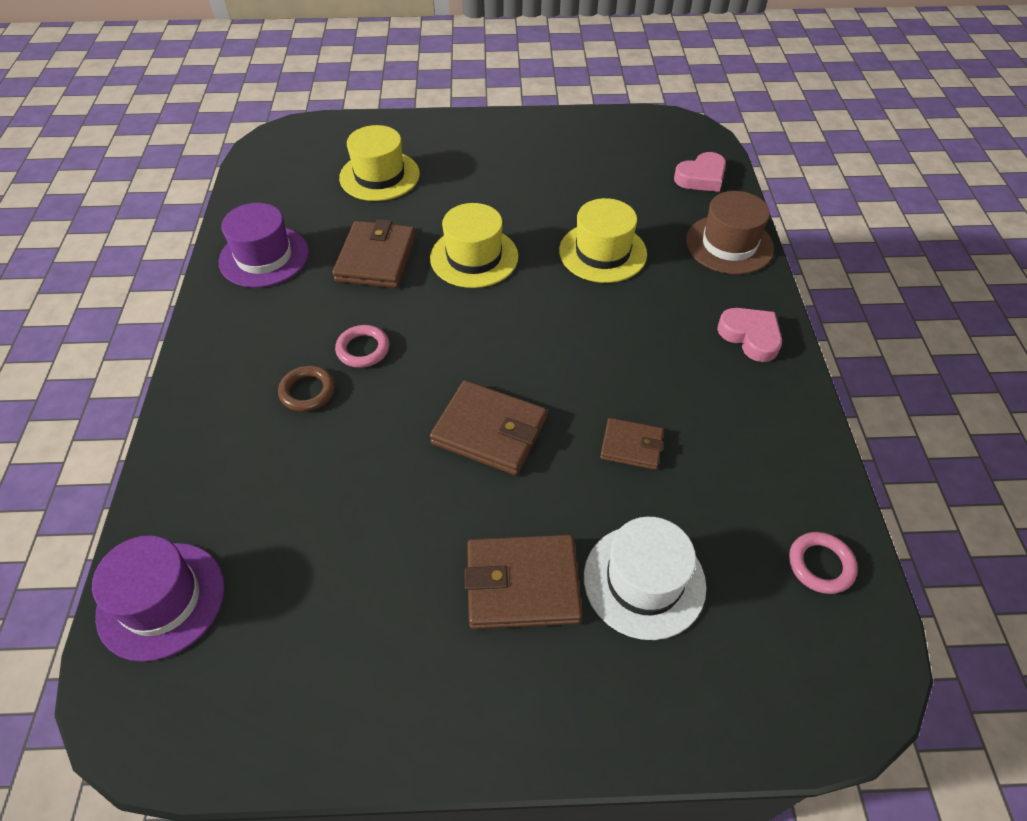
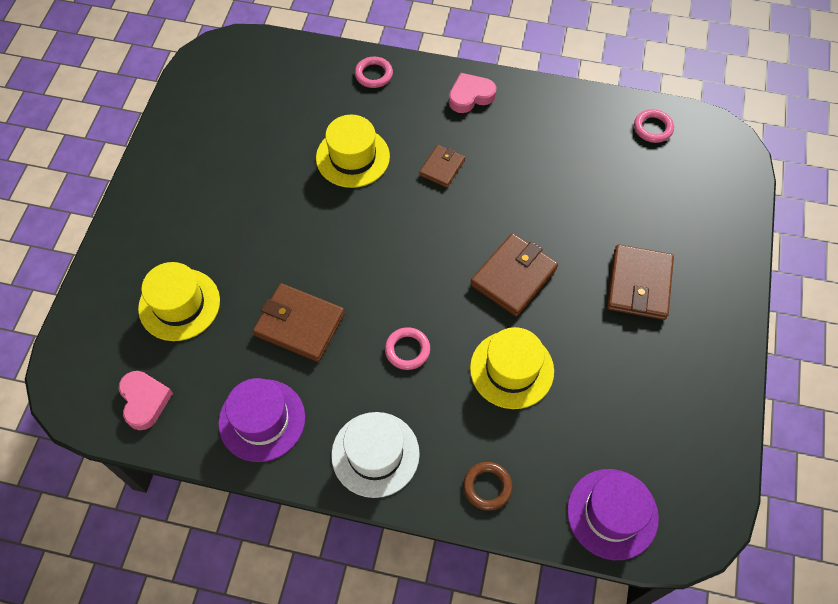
camera: 75 degrees left, 10 degrees up
brown ring [278,365,335,412] -> brown ring moved to [463,462,513,511]
yellow hat [430,203,518,288] -> yellow hat moved to [470,327,554,409]
white hat [584,517,706,640] -> white hat moved to [331,412,420,498]
brown wallet [600,418,664,470] -> brown wallet moved to [419,145,465,188]
pink heart [674,152,726,192] -> pink heart moved to [119,371,173,430]
brown hat [686,191,774,274] -> pink ring [355,57,393,88]

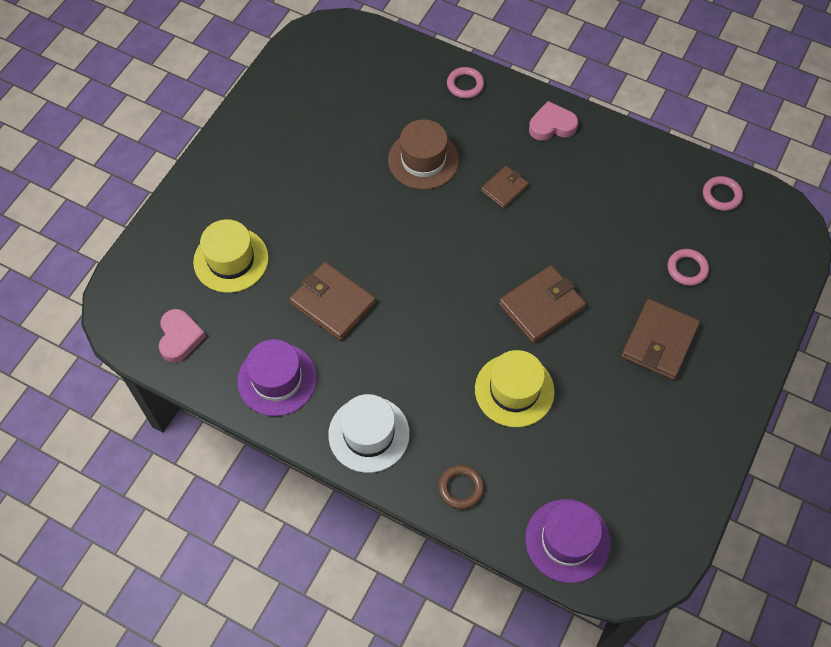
camera: 15 degrees right, 0 degrees up
yellow hat [316,115,390,188] -> brown hat [388,119,459,190]
pink ring [385,327,430,370] -> pink ring moved to [668,249,709,286]

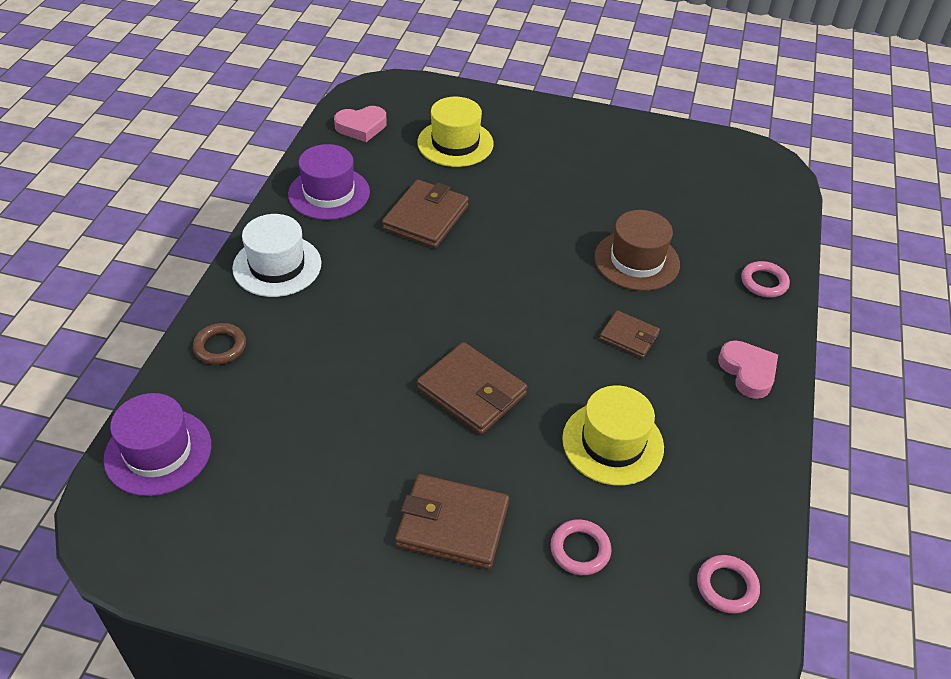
camera: 75 degrees right, 15 degrees down
yellow hat [475,350,555,427] -> yellow hat moved to [562,386,664,486]

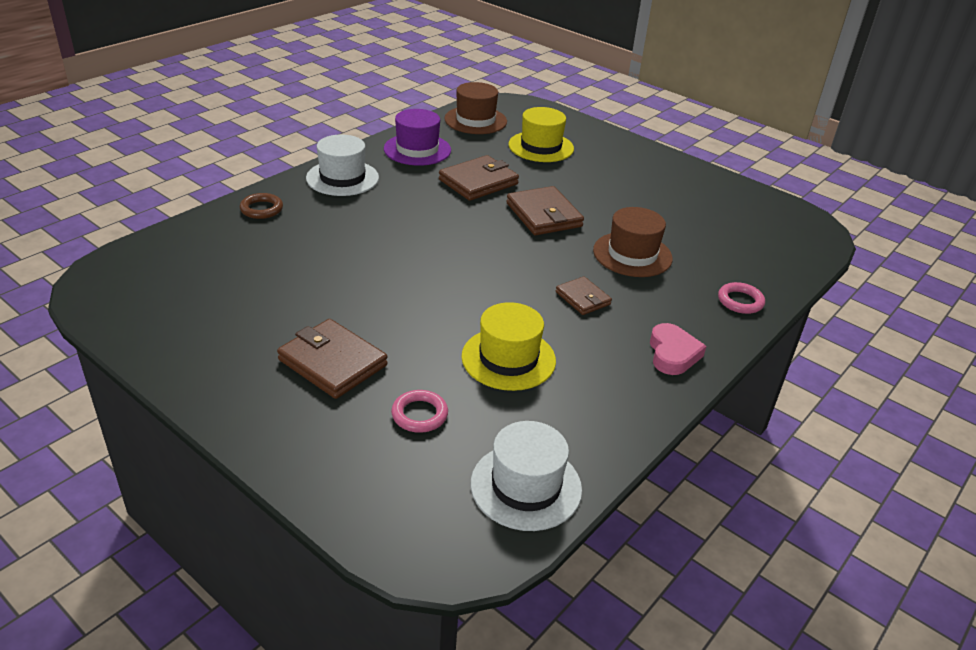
camera: 25 degrees right, 10 degrees down
purple hat [103,393,211,496] -> none
pink heart [334,106,387,142] -> brown hat [444,82,507,134]
brown wallet [417,342,527,435] -> brown wallet moved to [506,186,584,235]
pink ring [697,555,760,614] -> white hat [471,421,582,531]

